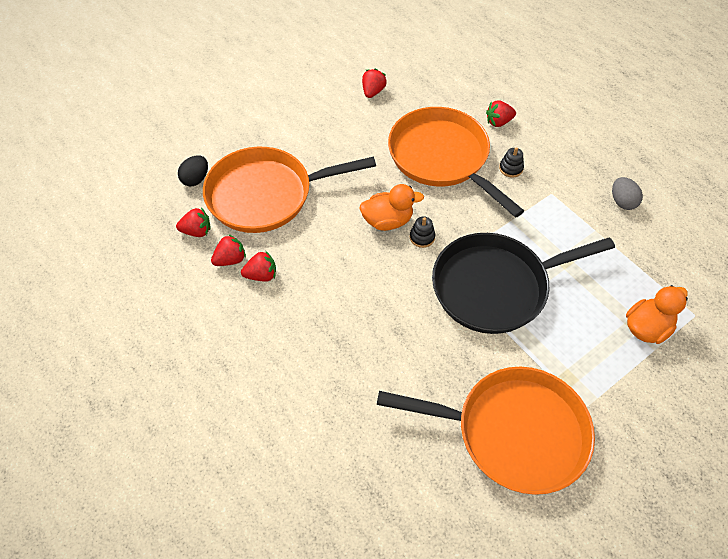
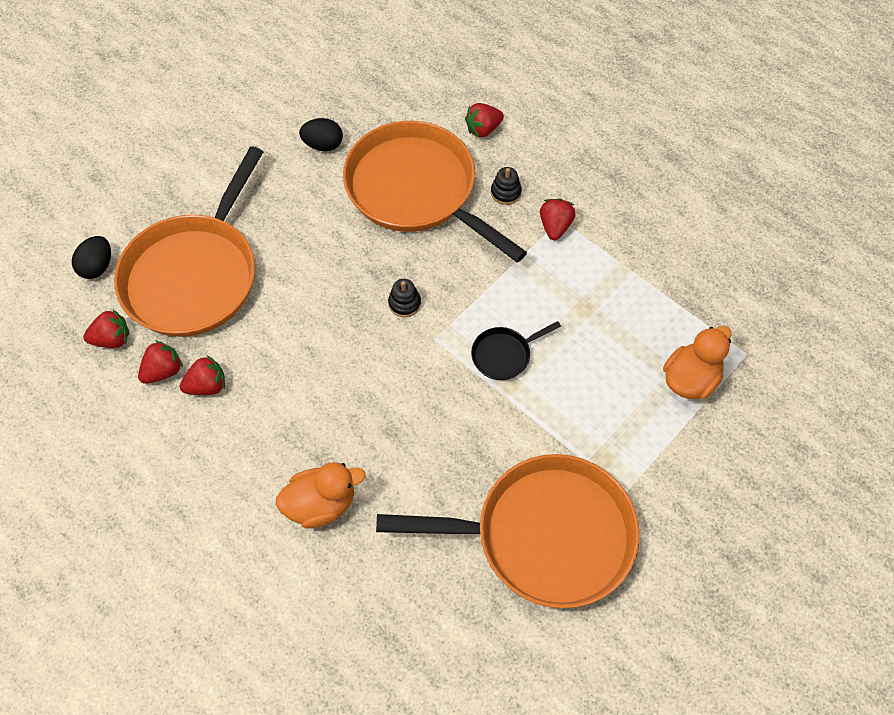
camera: 10 degrees left, 5 degrees up
orange pan [203,147,376,233] -> orange pan turned 45 degrees counterclockwise [114,146,263,337]
orange duck [359,184,424,231] -> orange duck moved to [276,462,366,529]
red strawberry [362,69,387,98] -> red strawberry moved to [540,198,575,240]
black pan [432,233,615,334] -> black pan [471,321,561,380], size x0.41
grey egg [612,177,643,210] -> none
none -> black egg [299,118,343,151]

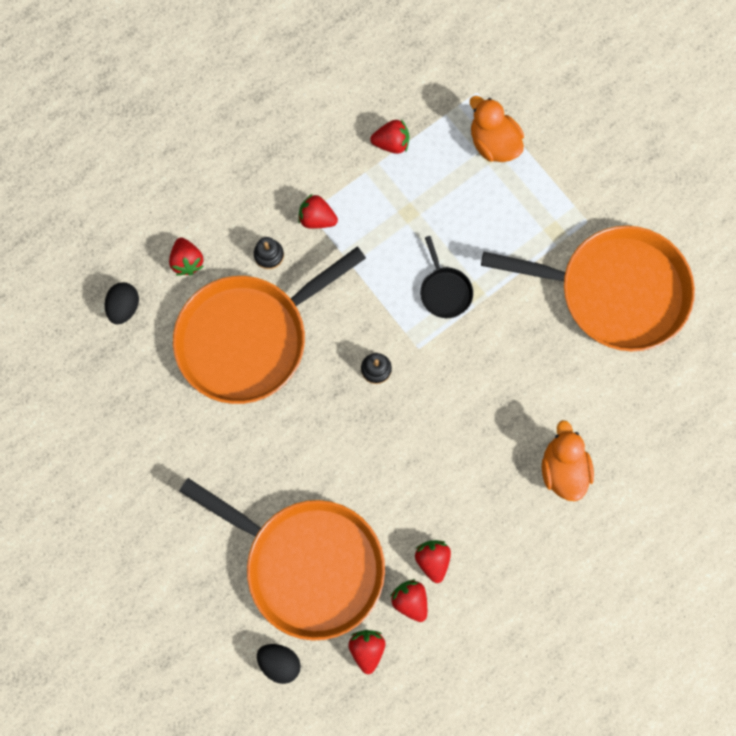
camera: 80 degrees left, 15 degrees up
black egg [299,118,343,151] -> black egg moved to [105,282,139,325]
orange pan [376,454,639,608] -> orange pan turned 90 degrees clockwise [481,226,695,351]
none -> red strawberry [370,120,409,154]

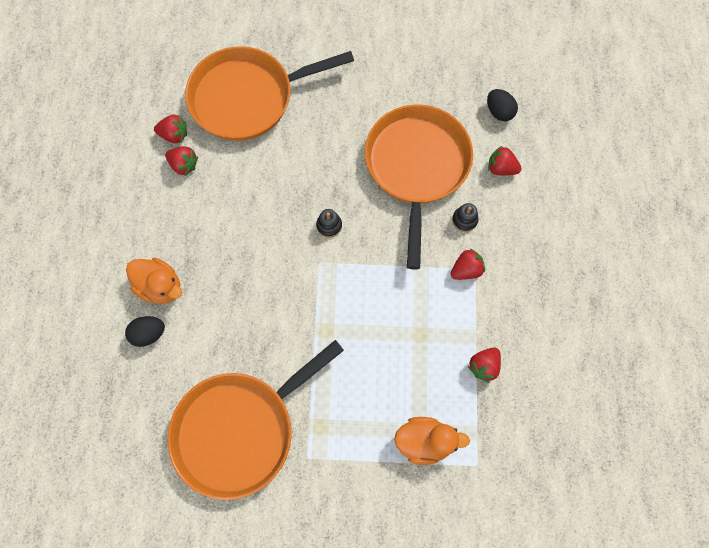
camera: 130 degrees right, 5 degrees down
black egg [257,644,301,684] -> black egg moved to [125,316,165,347]
red strawberry [348,630,385,674] -> none
black pan [420,236,473,318] -> none

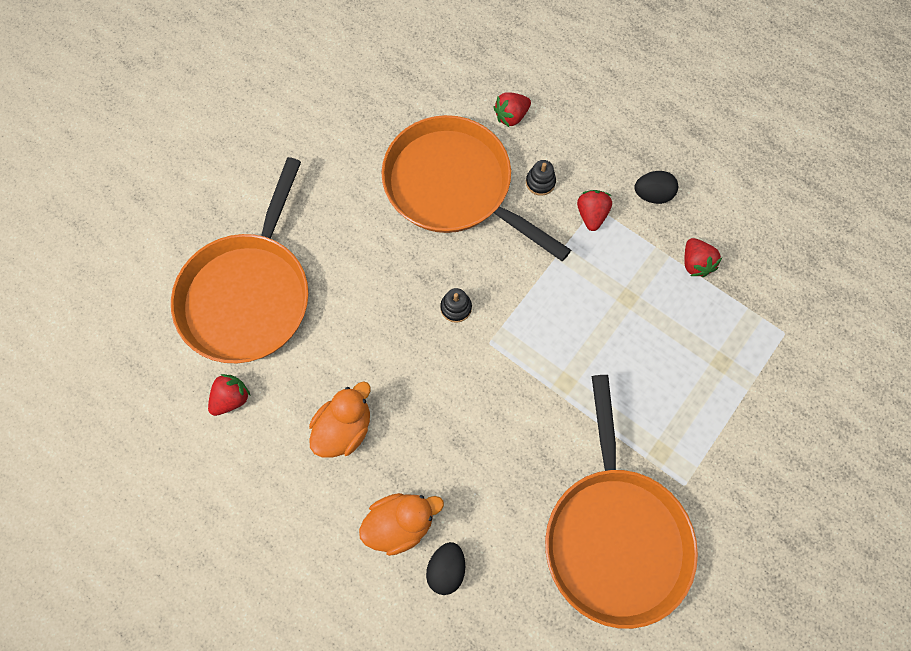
camera: 55 degrees left, 0 degrees up
red strawberry [165,146,198,176] -> none
orange duck [394,417,470,465] -> orange duck moved to [309,381,371,458]
black egg [487,89,518,121] -> black egg moved to [634,171,678,204]

